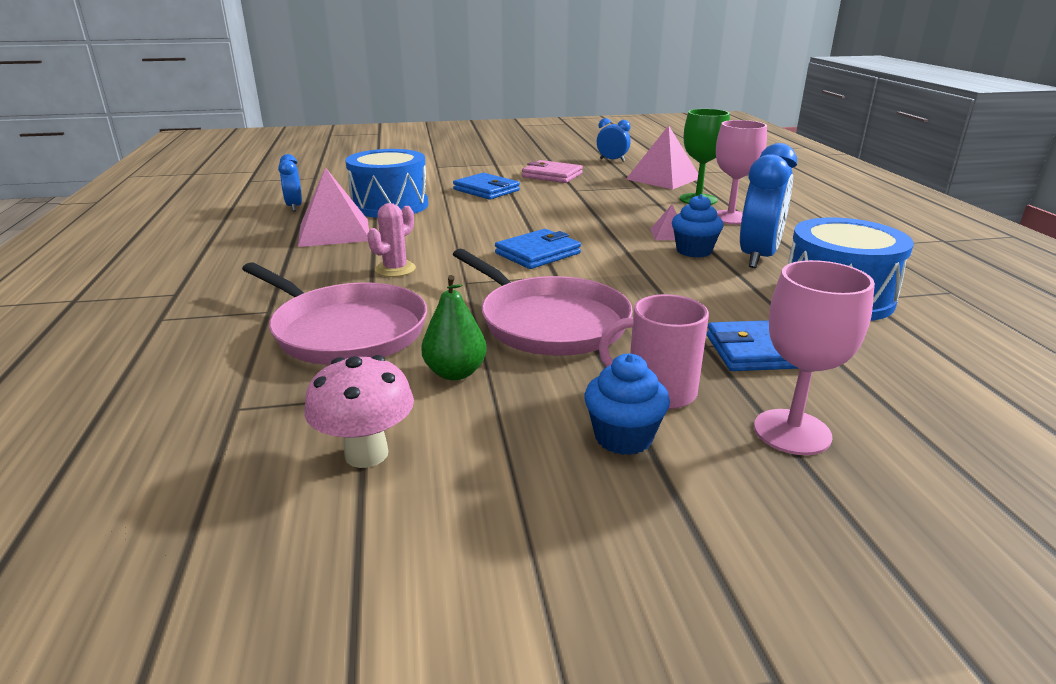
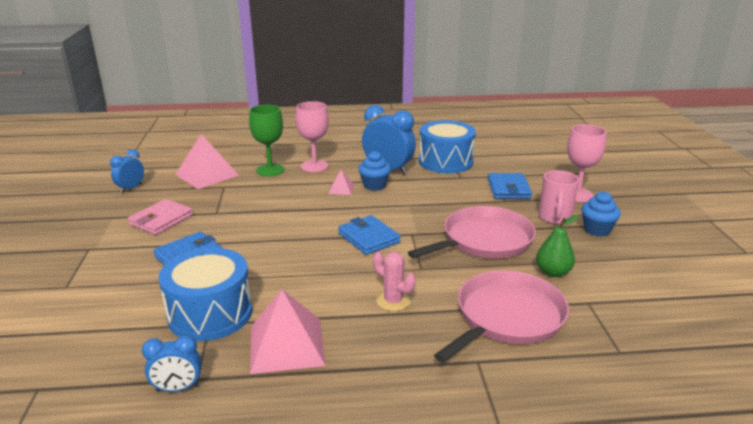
camera: 85 degrees left, 0 degrees up
pink mushroom [304,355,414,468] -> none

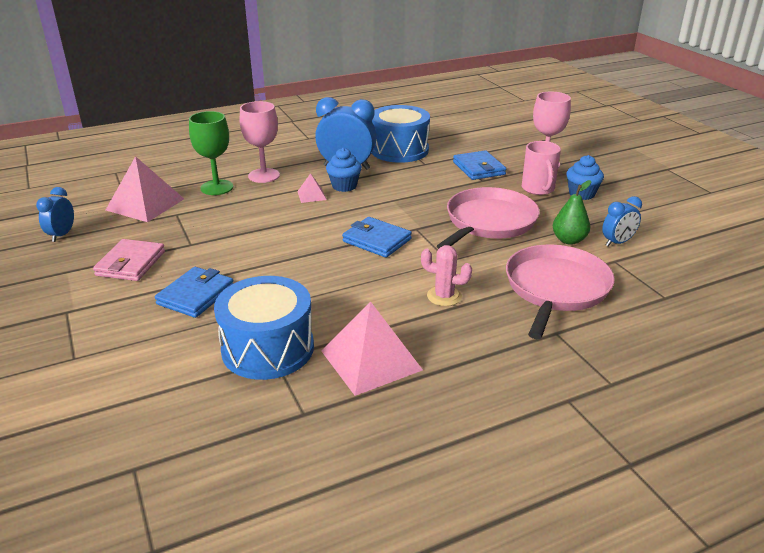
camera: 20 degrees left, 5 degrees up
blue clock [142,335,201,392] -> blue clock moved to [602,196,642,246]

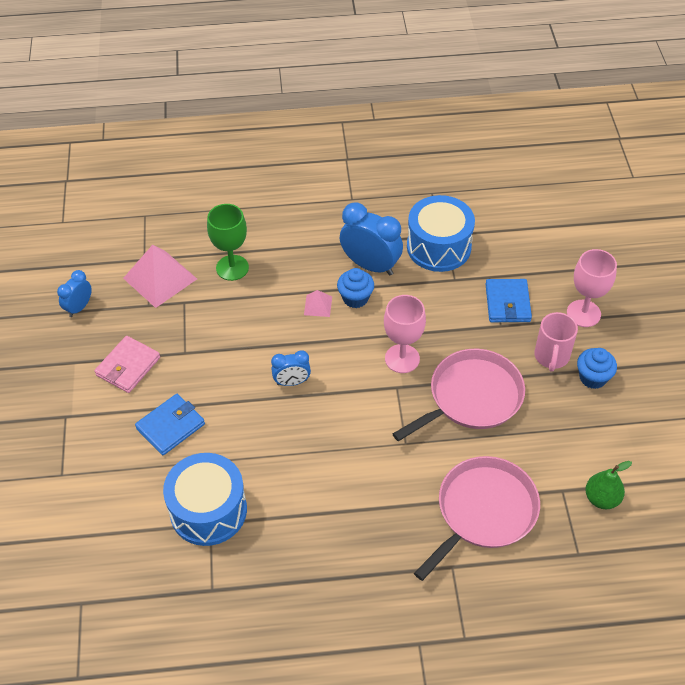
camera: 20 degrees right, 20 degrees up
pink goblet [240,101,280,183] -> pink goblet moved to [384,295,426,373]
pink pyramid [322,302,423,396] -> none
blue wallet [342,217,412,258] -> none
pink cactus [421,245,472,306] -> none
green pear [553,180,591,245] -> green pear moved to [585,461,632,509]
blue clock [602,196,642,246] -> blue clock moved to [271,350,311,386]

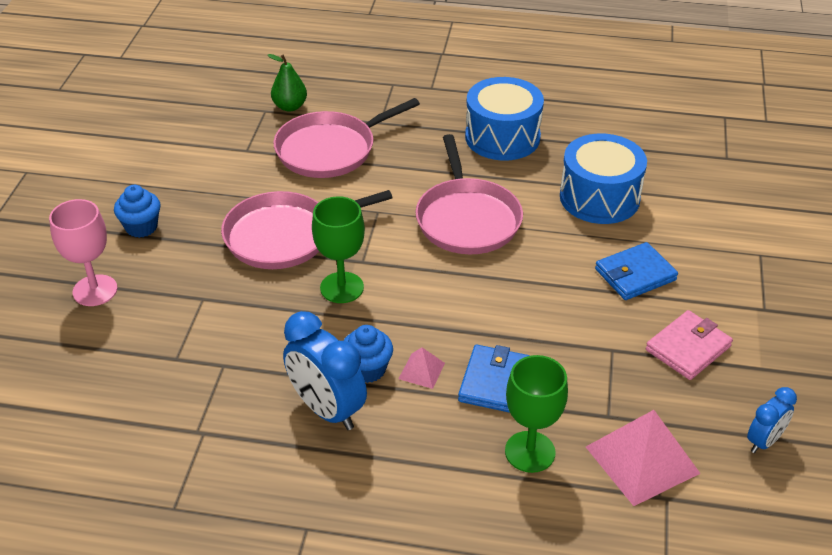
camera: 165 degrees left, 10 degrees down
blue clock [271,350,311,386] -> none
pink goblet [384,295,426,373] -> green goblet [312,196,365,303]
blue drum [407,195,475,272] -> blue drum moved to [465,77,544,161]
blue wallet [485,279,532,322] -> blue wallet moved to [458,345,529,413]
pink mug [534,312,578,372] -> none
green pear [585,461,632,509] -> green pear moved to [268,54,307,112]
none -> pink pan [415,134,523,254]

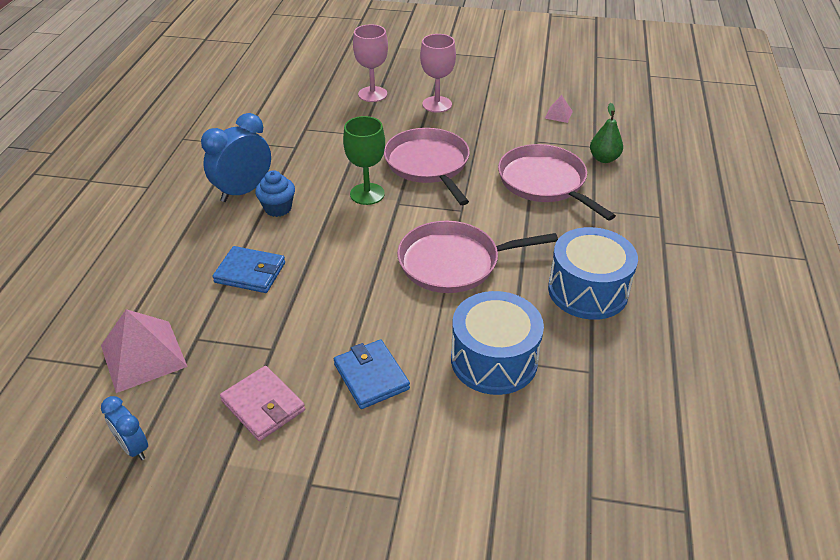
camera: 90 degrees right, 0 degrees up
blue cupcake [114,185,161,238] -> pink goblet [420,34,456,113]
pink pyramid [399,347,445,389] -> pink pyramid moved to [545,95,573,123]
green goblet [505,355,568,473] -> none

